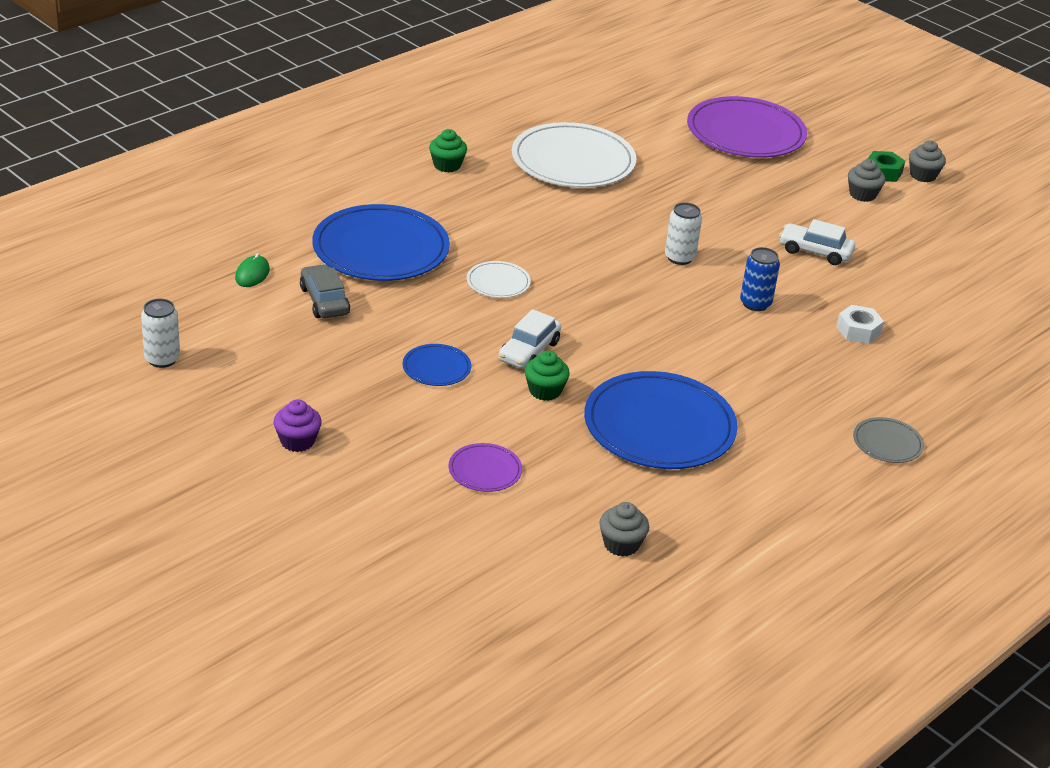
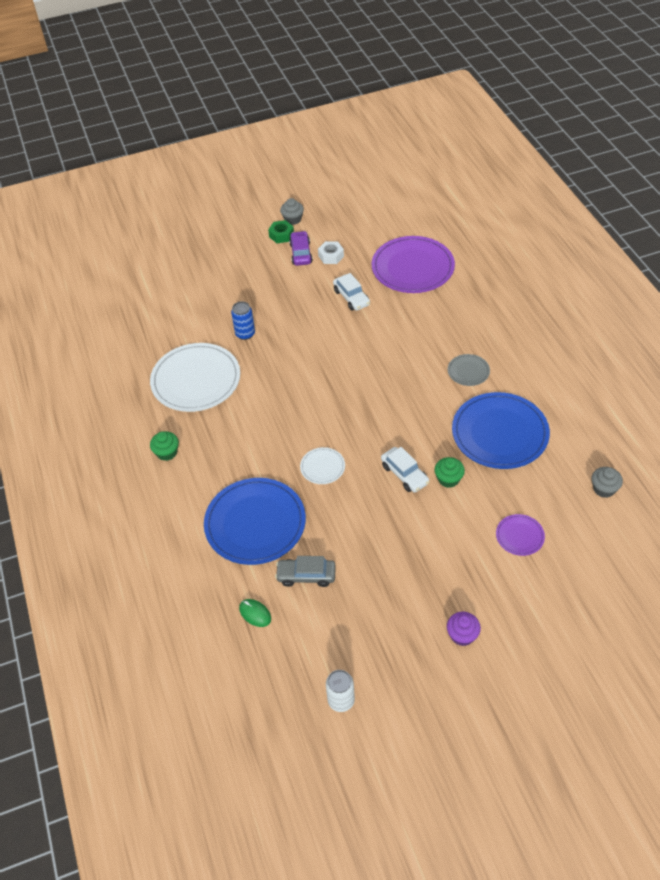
camera: 60 degrees left, 15 degrees up
blue plate [402,344,472,386] -> none
white can [665,202,702,265] -> none
purple plate [687,96,807,158] -> purple plate moved to [372,236,455,293]
blue can [740,247,780,311] -> blue can moved to [231,301,255,340]
white car [779,219,855,265] -> white car turned 75 degrees counterclockwise [333,273,370,311]
white nut [836,305,884,344] -> white nut moved to [318,241,344,264]
grey cupcake [848,159,886,202] -> purple car [289,231,313,266]
grey plate [853,417,924,463] -> grey plate moved to [448,354,490,386]

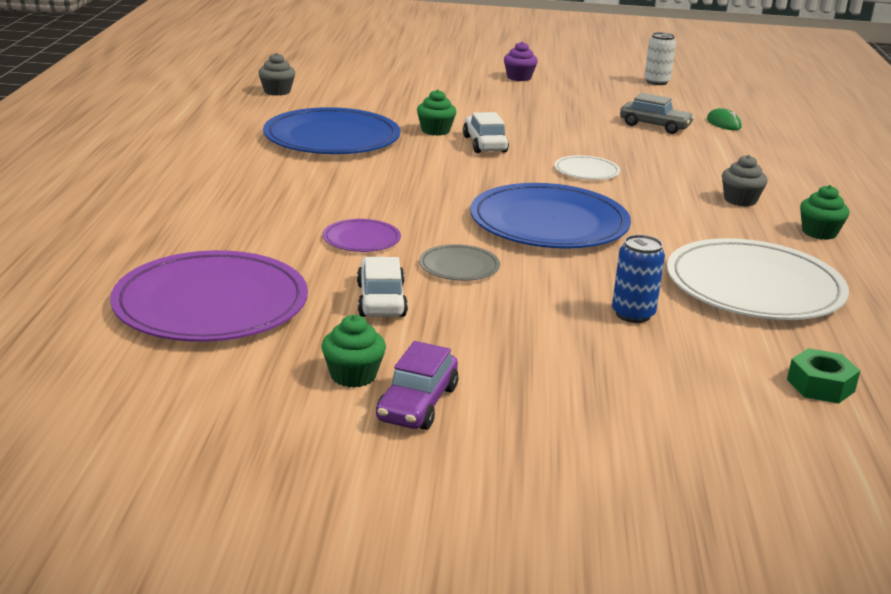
camera: 160 degrees left, 25 degrees down
blue plate [204,478,306,565] -> blue plate moved to [470,183,631,249]
green nut [268,220,294,243] -> green nut moved to [787,348,860,404]
grey cupcake [280,198,304,225] -> grey cupcake moved to [722,155,768,207]
white nut [318,241,344,264] -> green cupcake [322,315,386,388]
grey plate [448,354,490,386] -> grey plate moved to [419,244,500,281]
purple plate [496,514,545,556] -> purple plate moved to [323,219,401,252]

